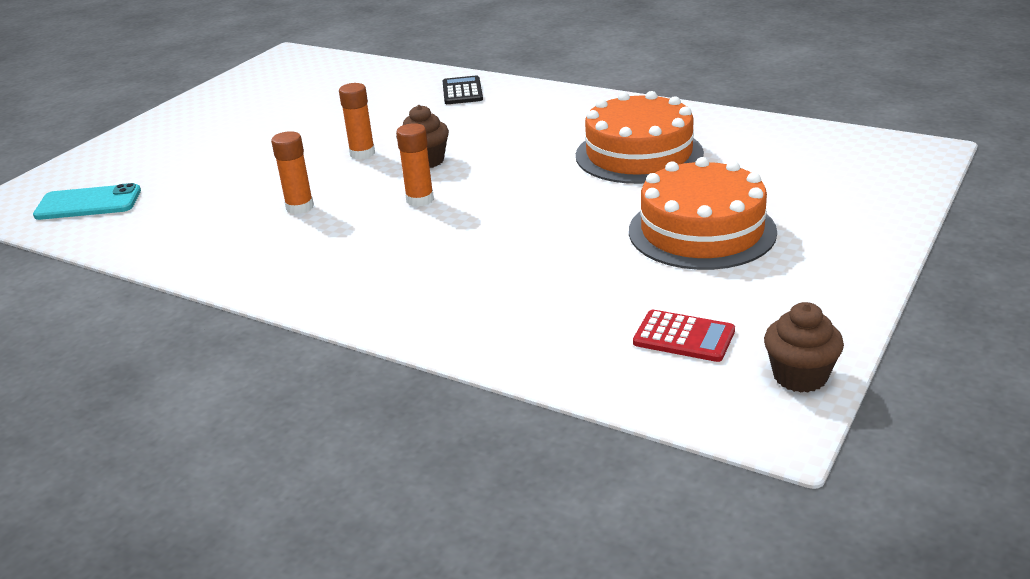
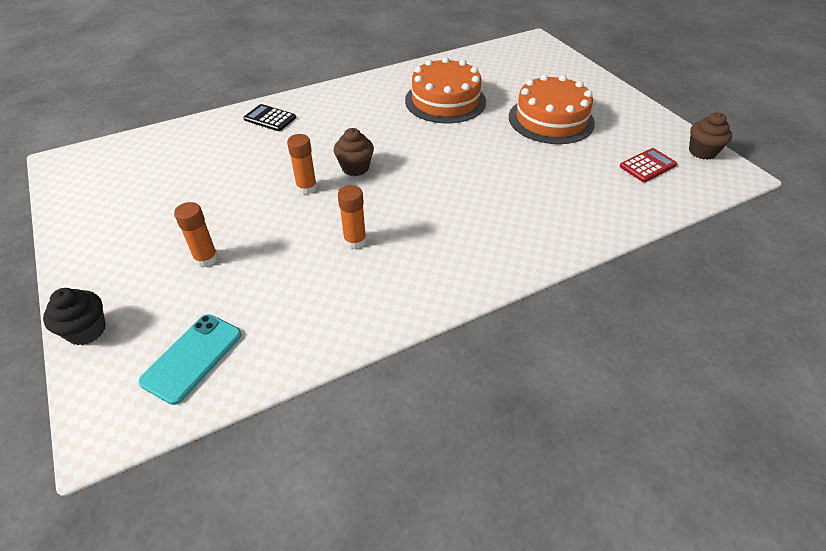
camera: 60 degrees left, 15 degrees up
orange glue stick [396,123,434,207] -> orange glue stick moved to [174,202,218,267]
none -> black cupcake [43,288,106,345]

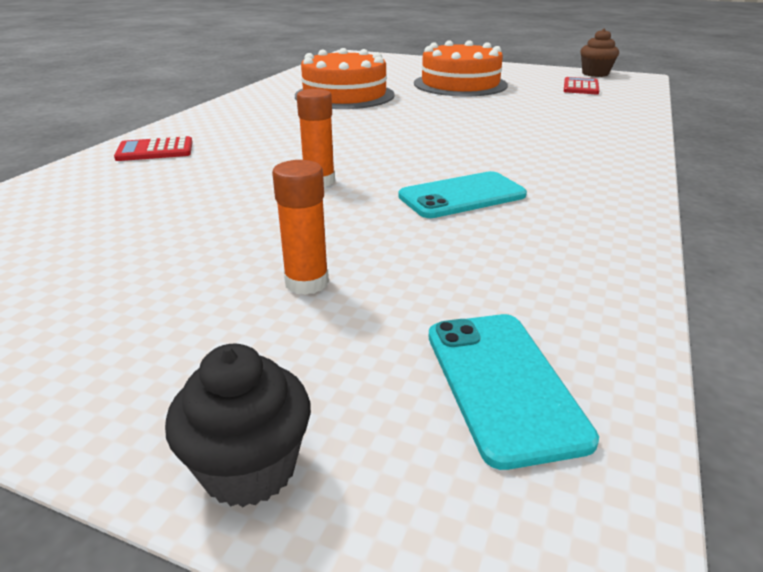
camera: 40 degrees left, 15 degrees down
black calculator [243,104,296,131] -> red calculator [114,136,193,161]
brown cupcake [334,128,374,176] -> none
orange glue stick [338,185,367,249] -> turquoise phone [398,171,527,218]

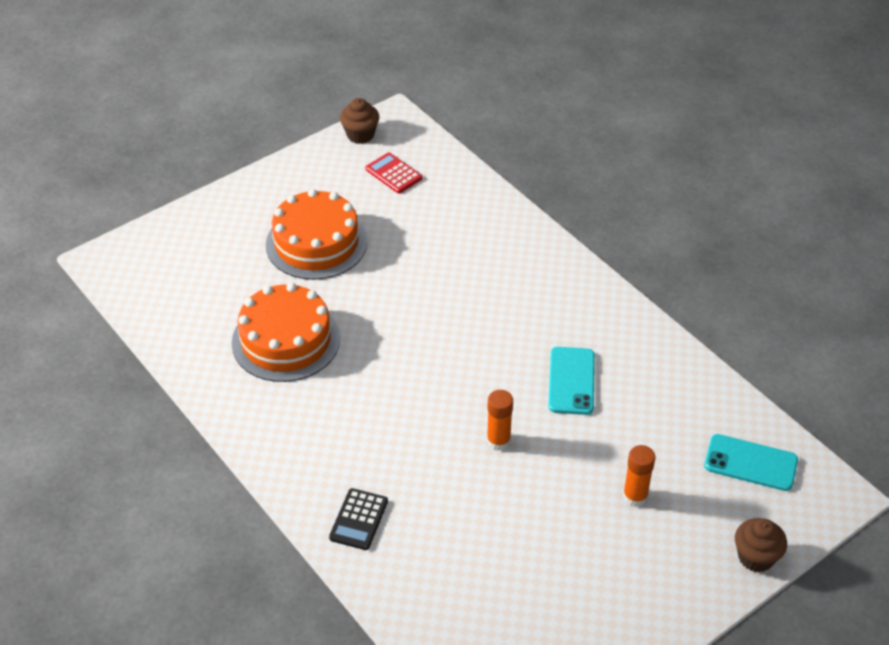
camera: 60 degrees left, 15 degrees up
red calculator [114,136,193,161] -> black calculator [329,488,388,550]
black cupcake [165,344,311,507] -> brown cupcake [735,518,787,572]

